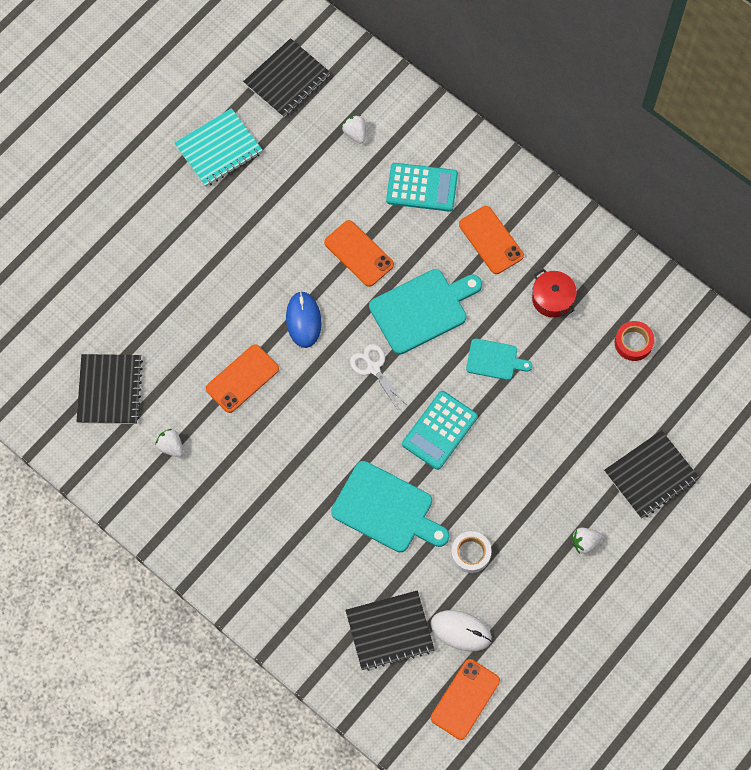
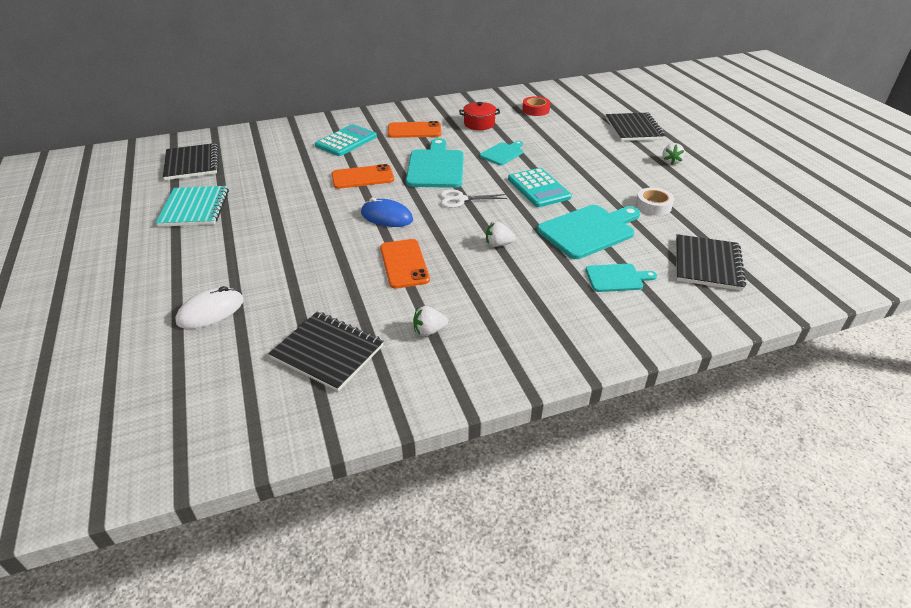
camera: 60 degrees left, 30 degrees down
white strawberry [342,115,366,144] -> white strawberry moved to [486,221,516,247]
white mouse [431,610,492,652] -> white mouse moved to [175,286,244,329]
orange phone [431,659,500,740] -> none
none -> turquoise cutting board [586,264,657,292]

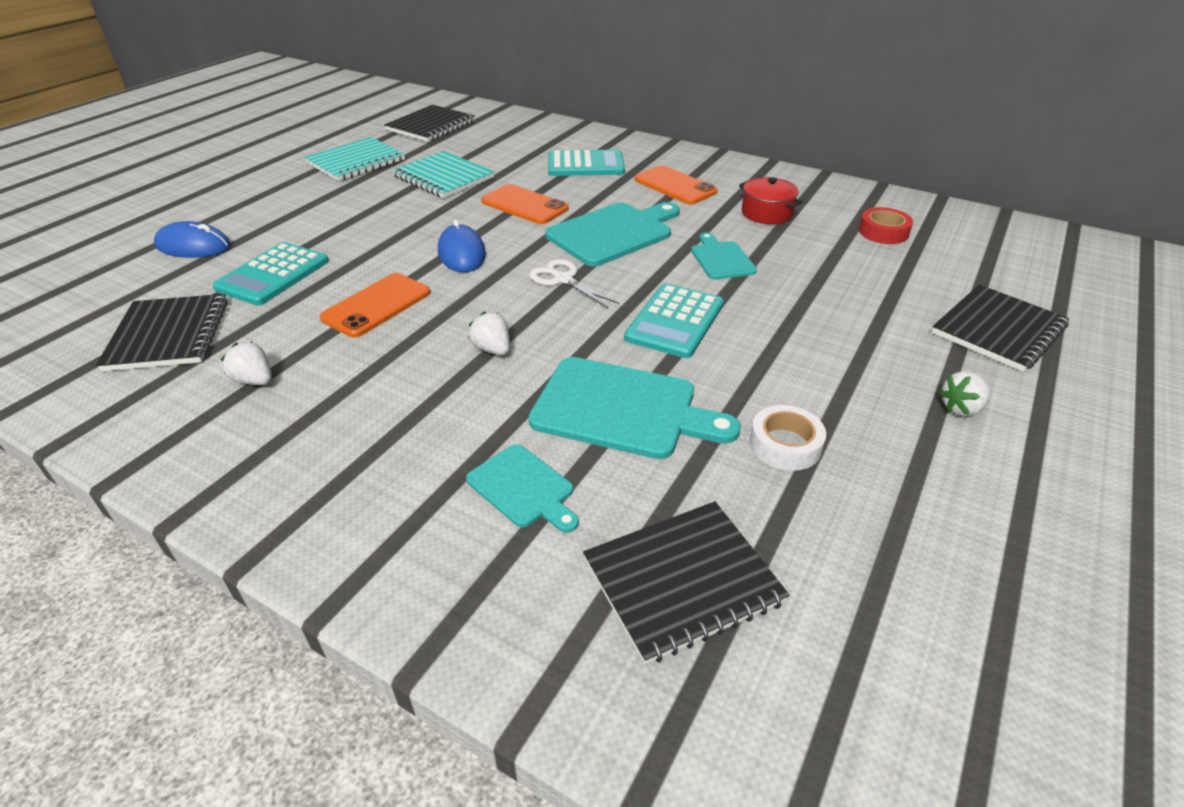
camera: 50 degrees right, 0 degrees up
white mouse [175,286,244,329] -> blue mouse [154,221,231,258]
turquoise cutting board [480,141,523,165] -> turquoise cutting board turned 105 degrees counterclockwise [691,232,757,280]
none -> turquoise calculator [212,242,329,306]
none -> turquoise notebook [392,151,495,198]

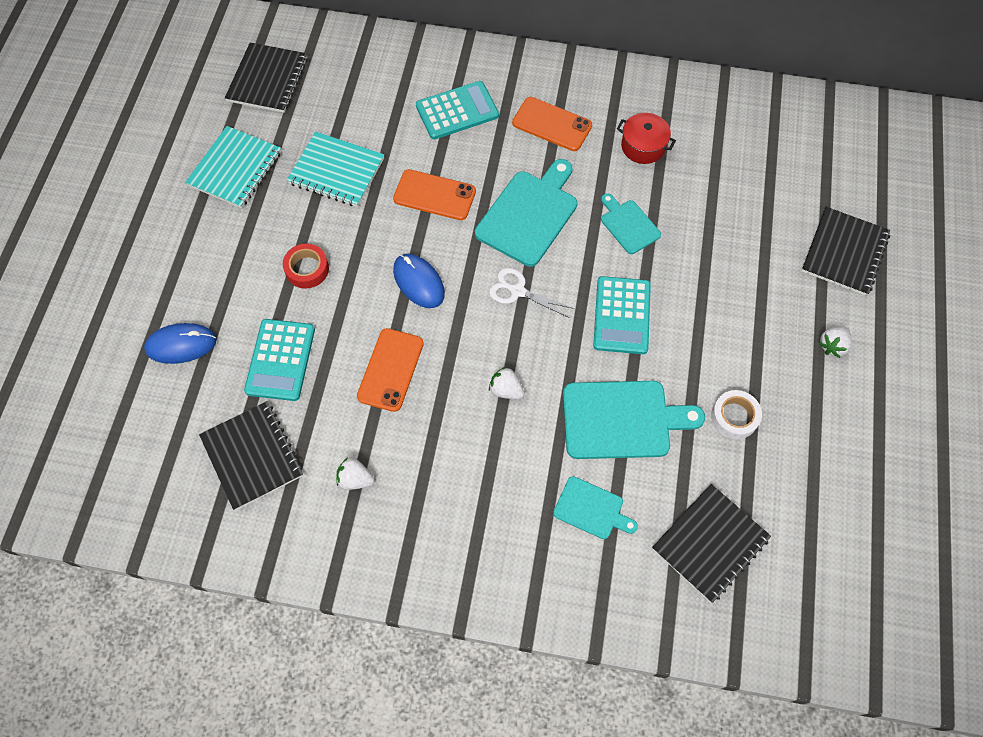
camera: 20 degrees left, 25 degrees up
red tape [859,207,913,244] -> red tape moved to [283,244,329,289]

